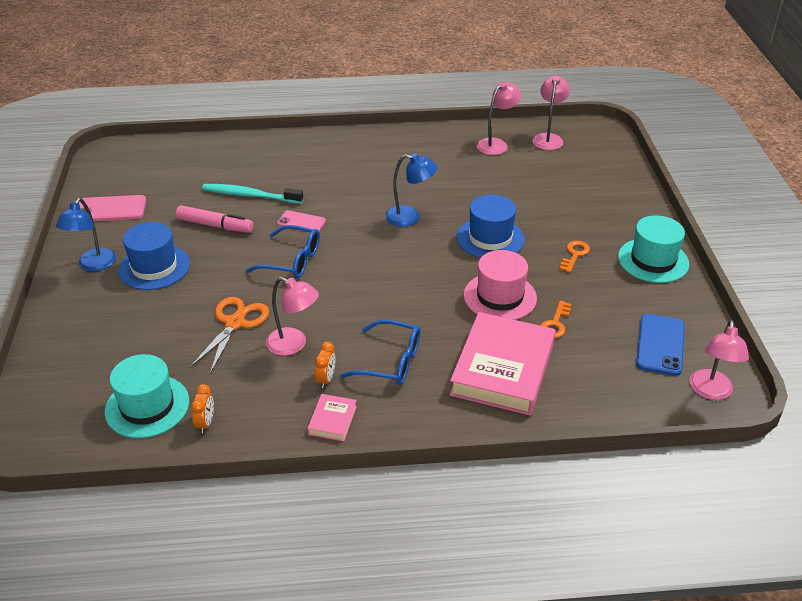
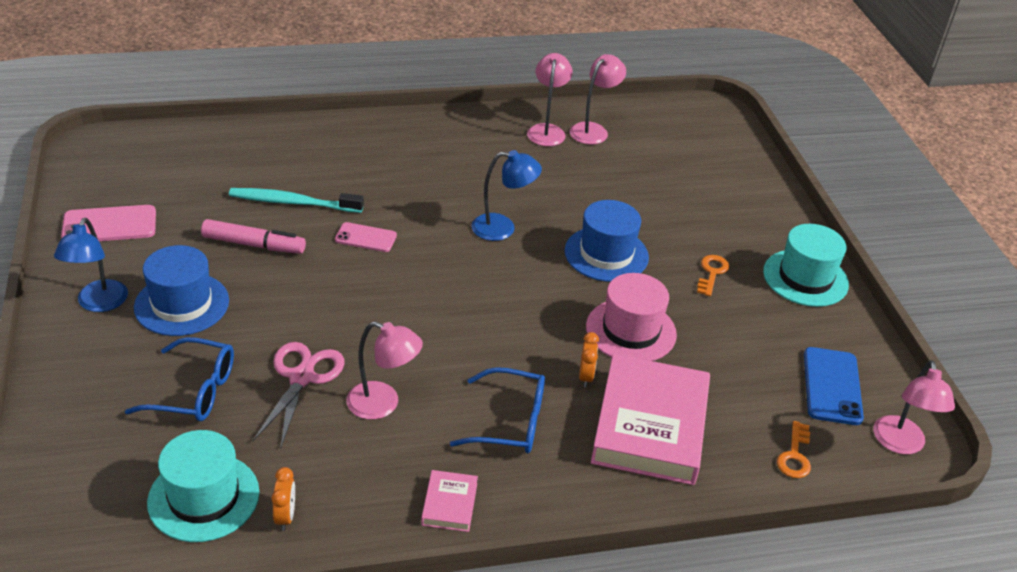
camera: 10 degrees left, 0 degrees up
orange scissors [190,297,269,374] -> pink scissors [253,342,345,447]
blue glasses [245,225,320,278] -> blue glasses moved to [125,337,234,421]
orange clock [315,342,335,388] -> orange clock moved to [579,332,599,387]
pink lamp [532,76,570,150] -> pink lamp moved to [527,53,573,146]
orange key [541,301,571,338] -> orange key moved to [777,421,811,478]

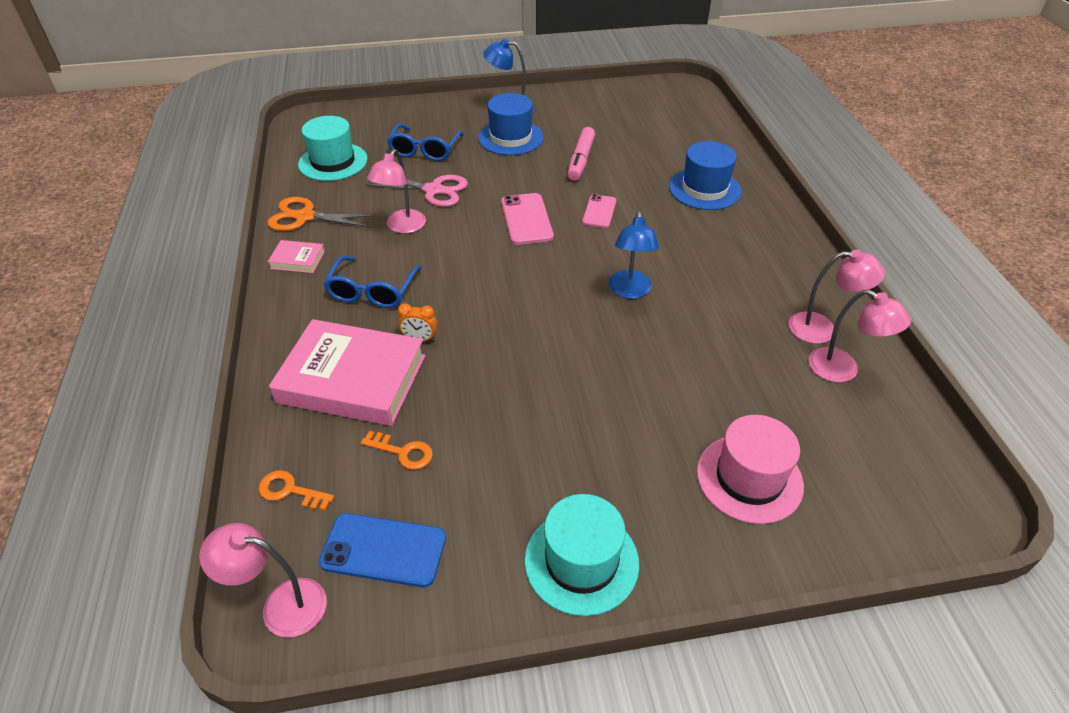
camera: 95 degrees right, 5 degrees up
pink phone [61,205,156,241] -> pink phone moved to [501,193,554,245]
turquoise toothbrush [229,188,364,213] -> none
orange clock [272,467,295,531] -> none
blue hat [565,200,649,282] -> blue hat moved to [669,141,741,210]
pink hat [586,273,677,361] -> pink hat moved to [697,415,804,524]
orange key [697,255,729,296] -> orange key moved to [361,431,433,470]
none -> orange scissors [267,197,377,231]

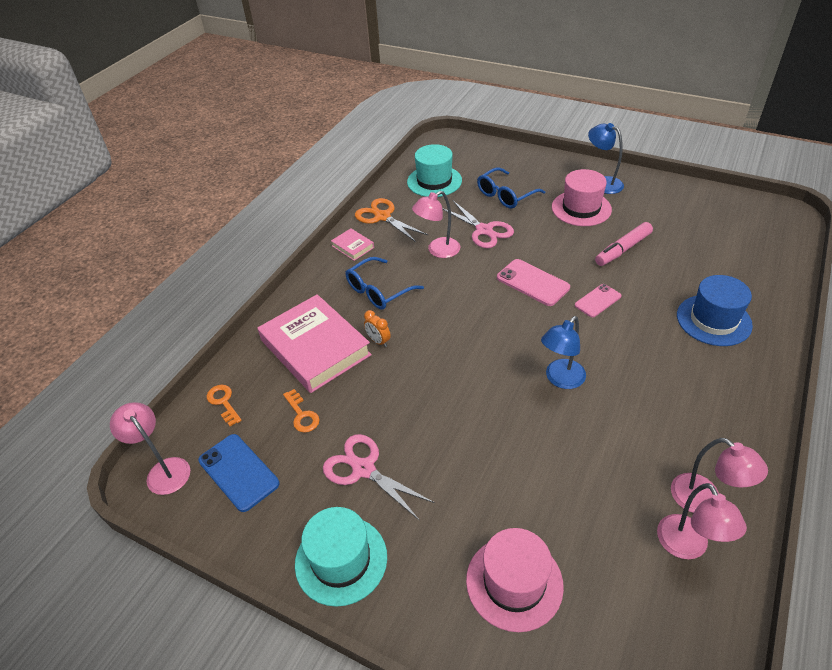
camera: 40 degrees right, 0 degrees up
blue hat [478,93,544,155] -> pink hat [552,169,612,226]
pink phone [501,193,554,245] -> pink phone turned 75 degrees counterclockwise [497,259,570,306]
none -> pink scissors [323,434,435,520]

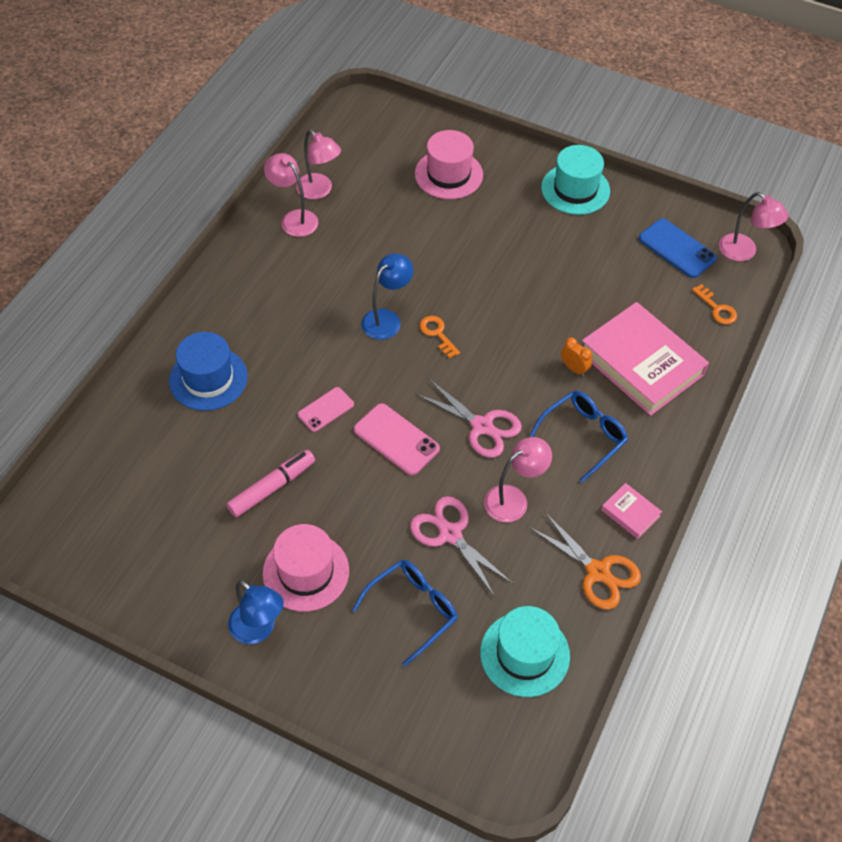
camera: 175 degrees right, 10 degrees up
orange key [283,389,320,433] -> orange key moved to [419,316,460,358]
pink scissors [323,434,435,520] -> pink scissors moved to [415,379,522,458]
pink lamp [657,483,747,559] -> pink lamp turned 150 degrees clockwise [296,129,341,199]

